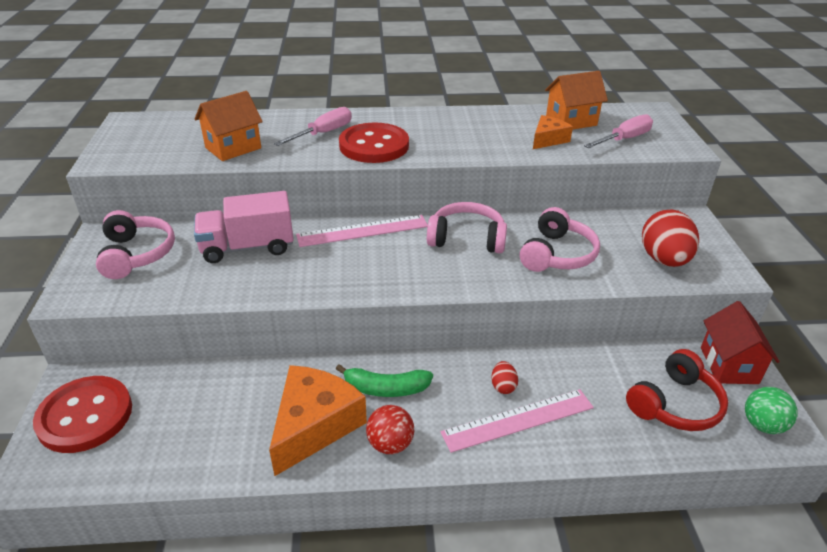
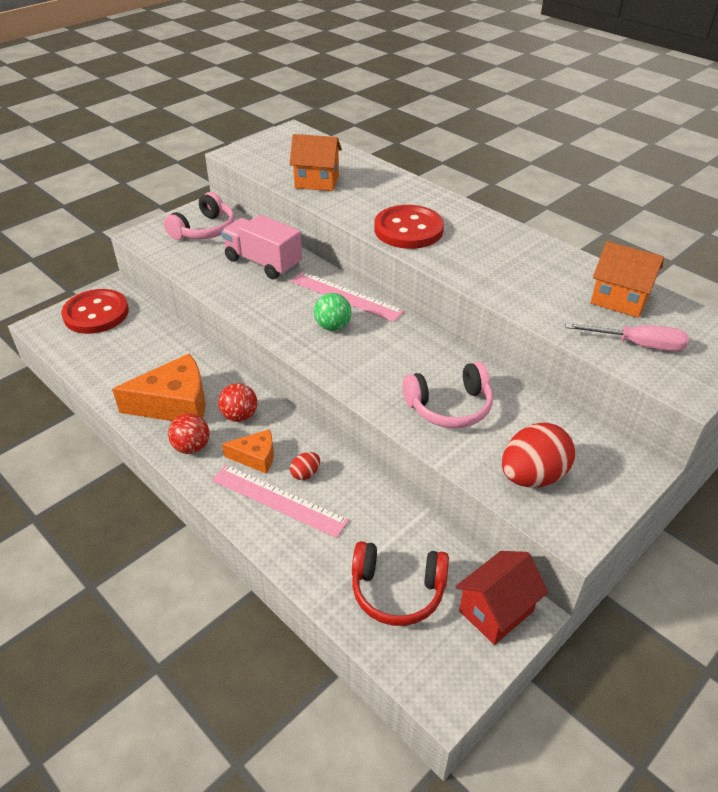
camera: 50 degrees right, 5 degrees up
pink screwdriver [274,107,352,146] -> none
green banana [336,364,433,397] -> red ball [218,383,257,422]
pink headphones [427,202,507,253] -> none
orange cheese [533,115,573,149] -> orange cheese moved to [222,429,274,474]
green ball [745,387,798,434] -> green ball moved to [314,293,352,331]

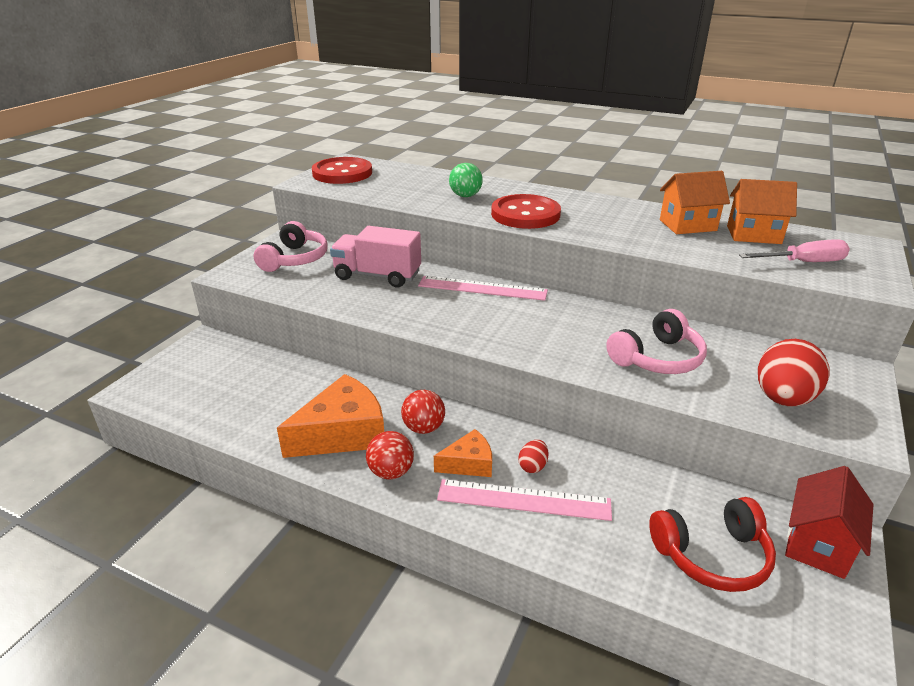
camera: 20 degrees left, 10 degrees down
red button [61,289,129,334] -> red button moved to [312,157,372,184]
orange house [289,134,342,191] -> orange house moved to [660,171,730,234]
green ball [314,293,352,331] -> green ball moved to [449,163,483,197]

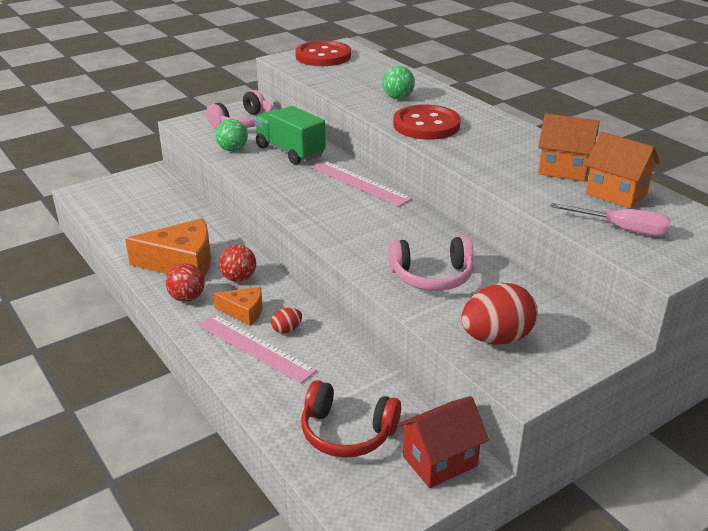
camera: 30 degrees right, 0 degrees up
pink truck [330,226,421,288] -> green truck [254,106,326,165]
none -> green ball [215,119,248,151]

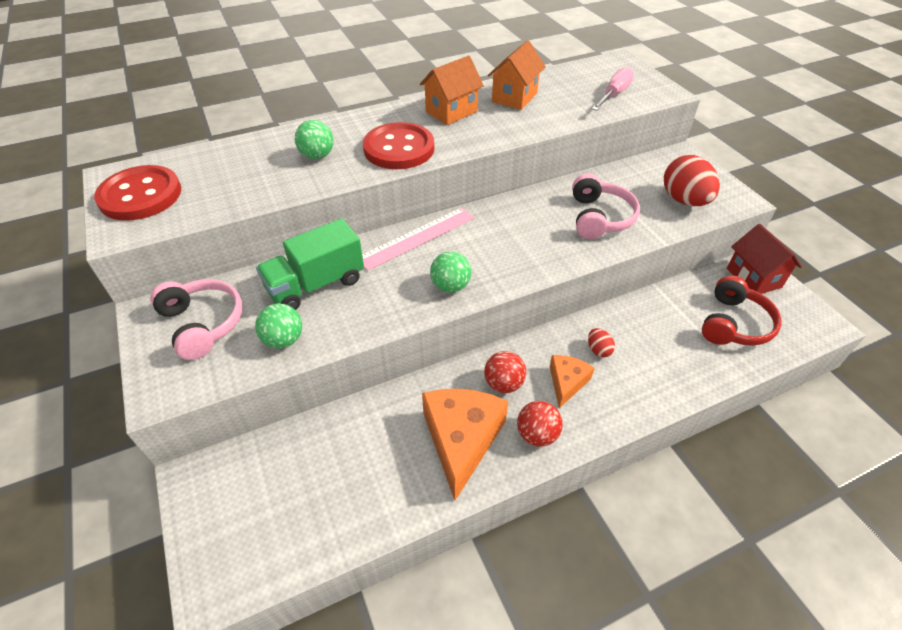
camera: 80 degrees left, 15 degrees up
pink ruler [198,314,317,384] -> none
orange house [585,132,660,209] -> orange house moved to [420,55,484,125]
none -> green ball [430,251,471,293]

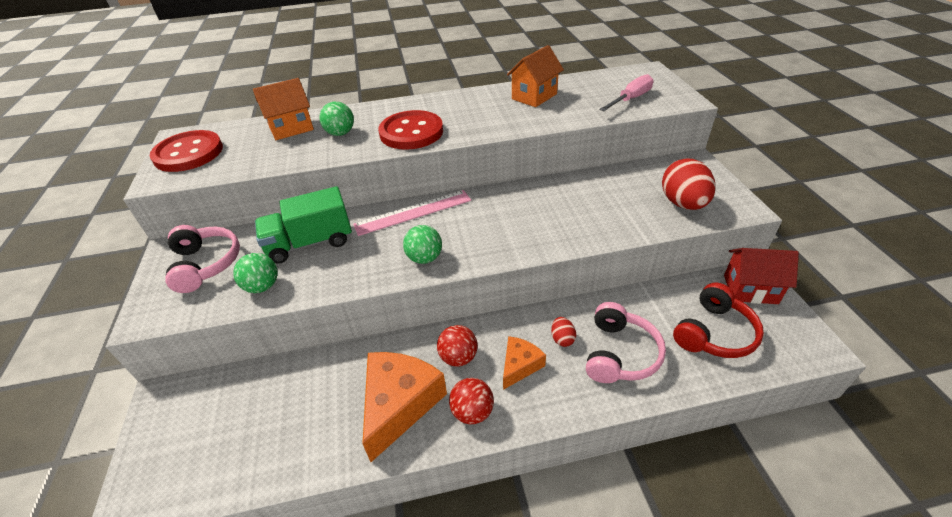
camera: 15 degrees right, 5 degrees down
orange house [420,55,484,125] -> orange house moved to [253,78,314,140]
pink headphones [572,174,640,239] -> pink headphones moved to [586,302,666,383]
red house [727,224,802,294] -> red house turned 75 degrees counterclockwise [724,248,799,304]

